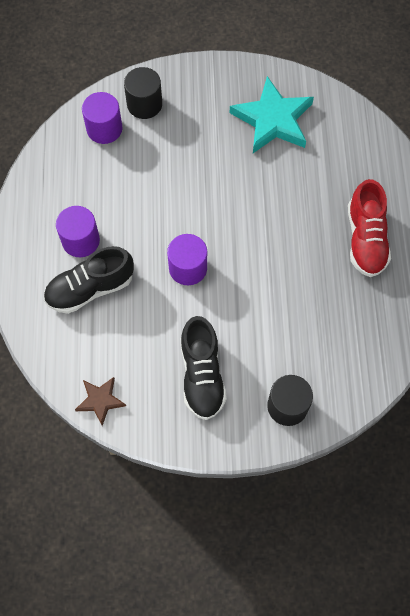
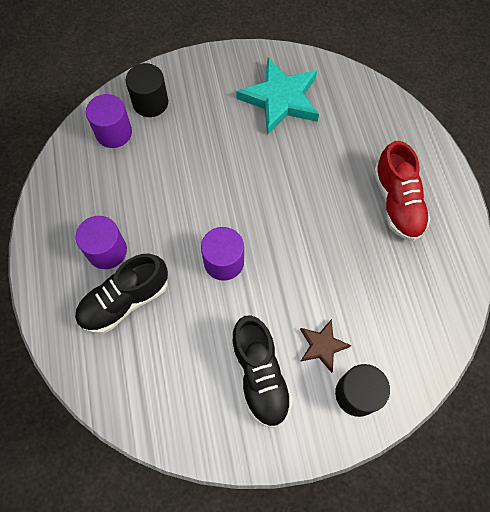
camera: 10 degrees left, 0 degrees up
brown star [75,377,126,426] -> brown star moved to [300,319,352,373]

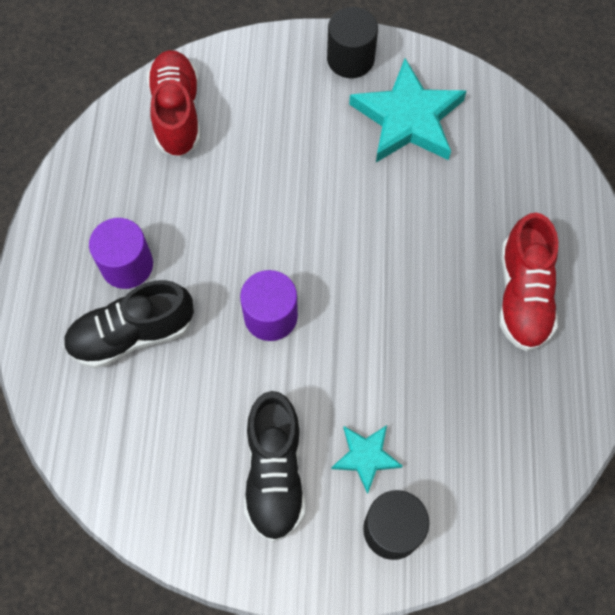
camera: 15 degrees right, 0 degrees up
purple cylinder [86,94,132,148] -> red shoe [147,50,201,157]
black cylinder [125,63,168,117] -> black cylinder moved to [327,7,378,78]
brown star [300,319,352,373] -> turquoise star [331,425,402,494]

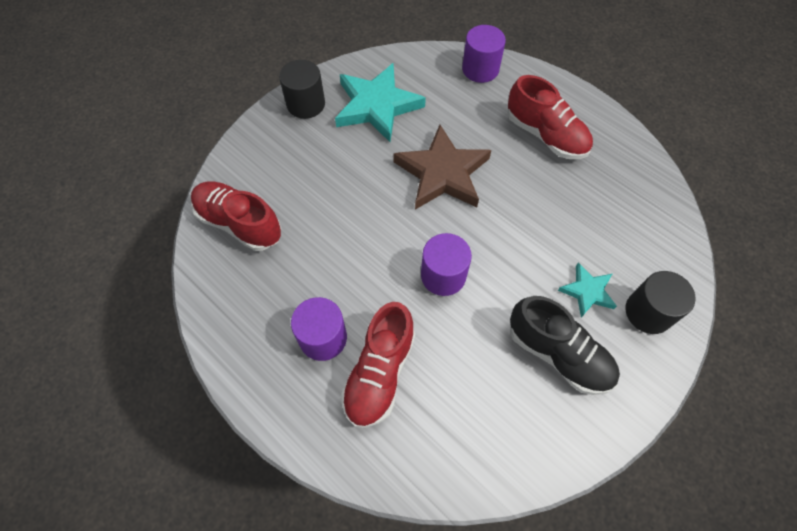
camera: 50 degrees left, 5 degrees down
black shoe [63,280,194,368] -> red shoe [341,302,415,428]
none -> brown star [393,125,491,210]
none -> purple cylinder [462,25,506,83]

